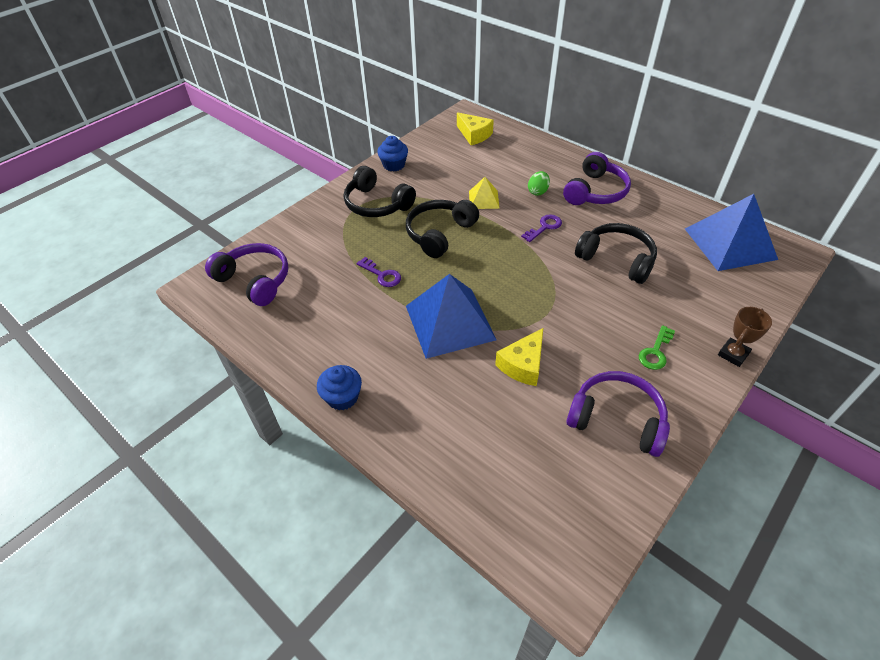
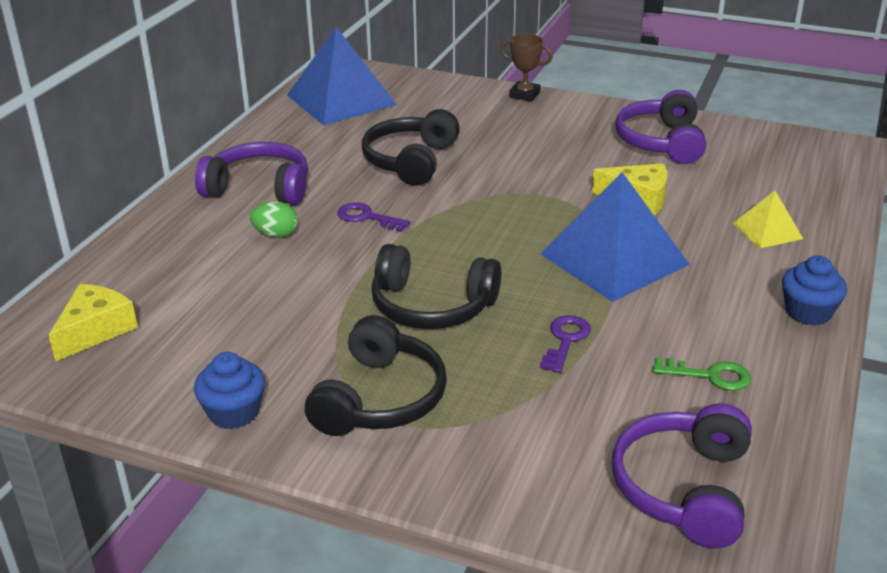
camera: 110 degrees left, 15 degrees down
yellow pyramid [469,177,500,209] -> yellow pyramid moved to [732,191,803,248]
green key [639,325,675,370] -> green key moved to [653,357,751,391]

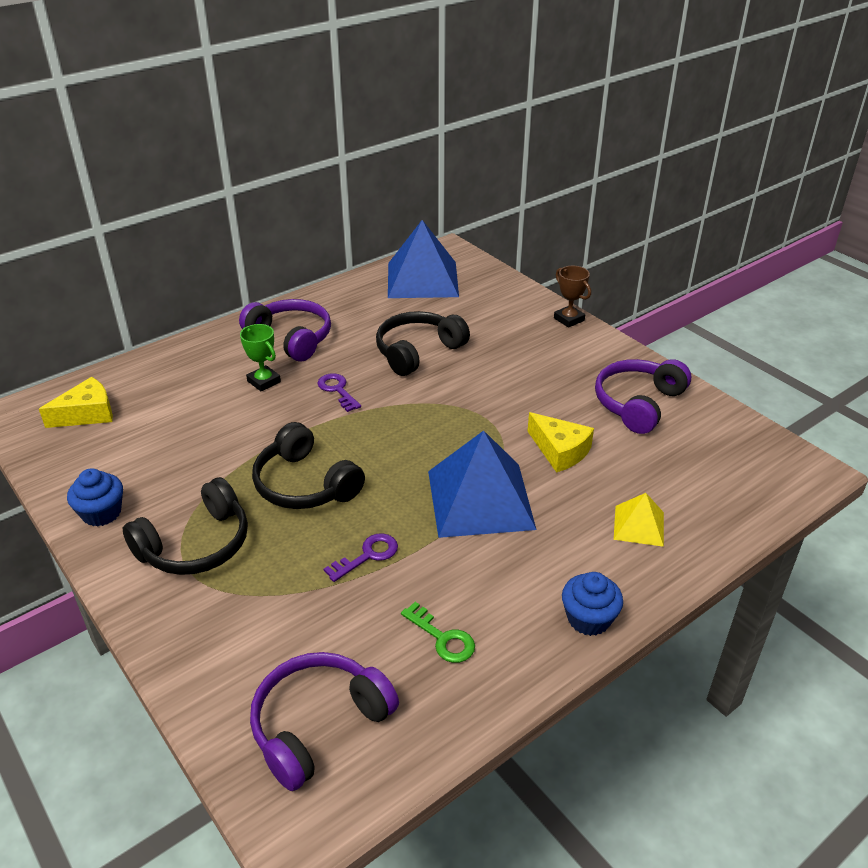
camera: 30 degrees right, 5 degrees up
green egg [250,201,298,238] -> green trophy [240,324,281,392]

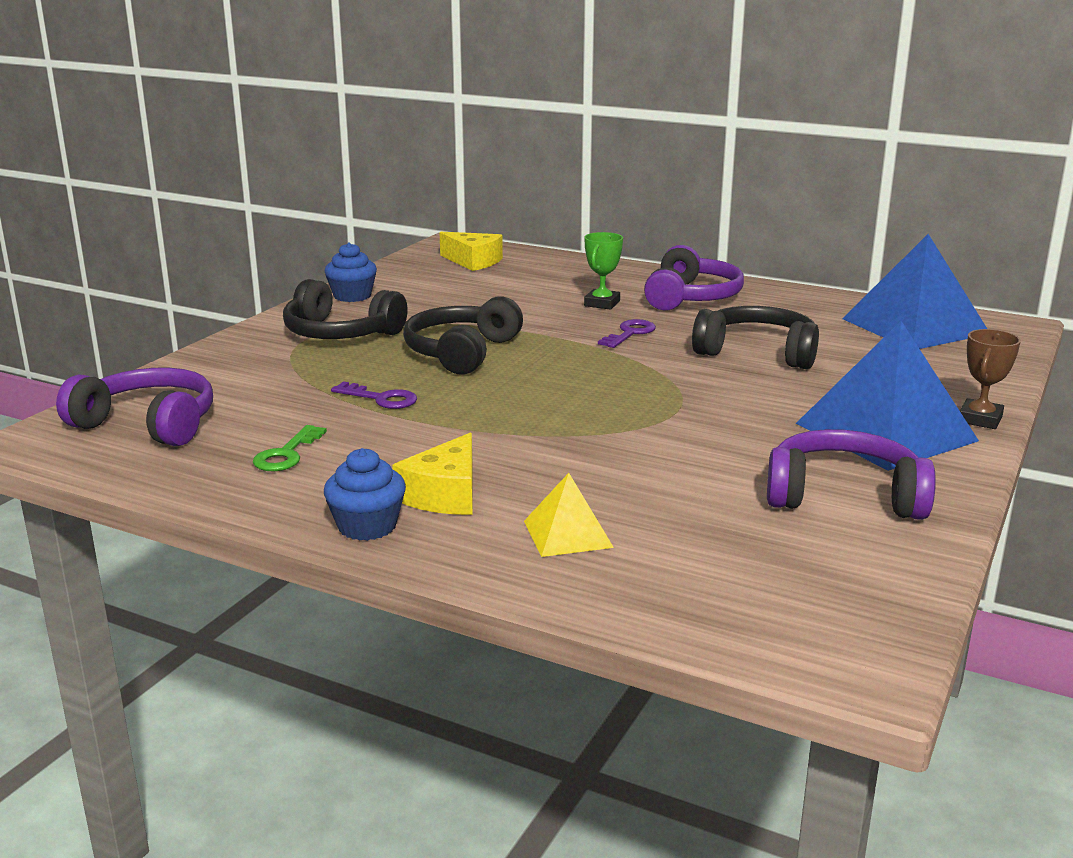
camera: 65 degrees right, 15 degrees down
blue pyramid [428,431,537,538] -> blue pyramid moved to [796,321,979,471]
yellow cheese [528,412,594,473] -> yellow cheese moved to [392,432,473,515]

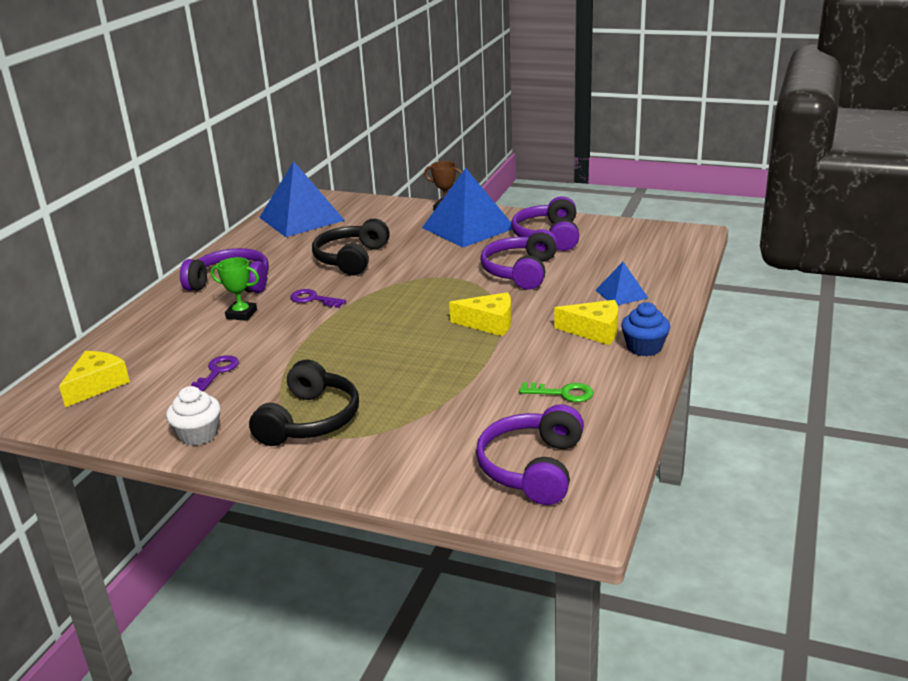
camera: 95 degrees left, 5 degrees up
blue cupcake [325,242,377,302] -> white cupcake [166,386,220,446]
purple key [331,381,417,409] -> purple key moved to [191,355,239,391]
black headphones [403,296,523,374] -> none
yellow pyramid [524,473,614,557] -> blue pyramid [596,262,648,305]
none -> yellow cheese [449,292,511,336]
none -> purple headphones [480,229,558,290]

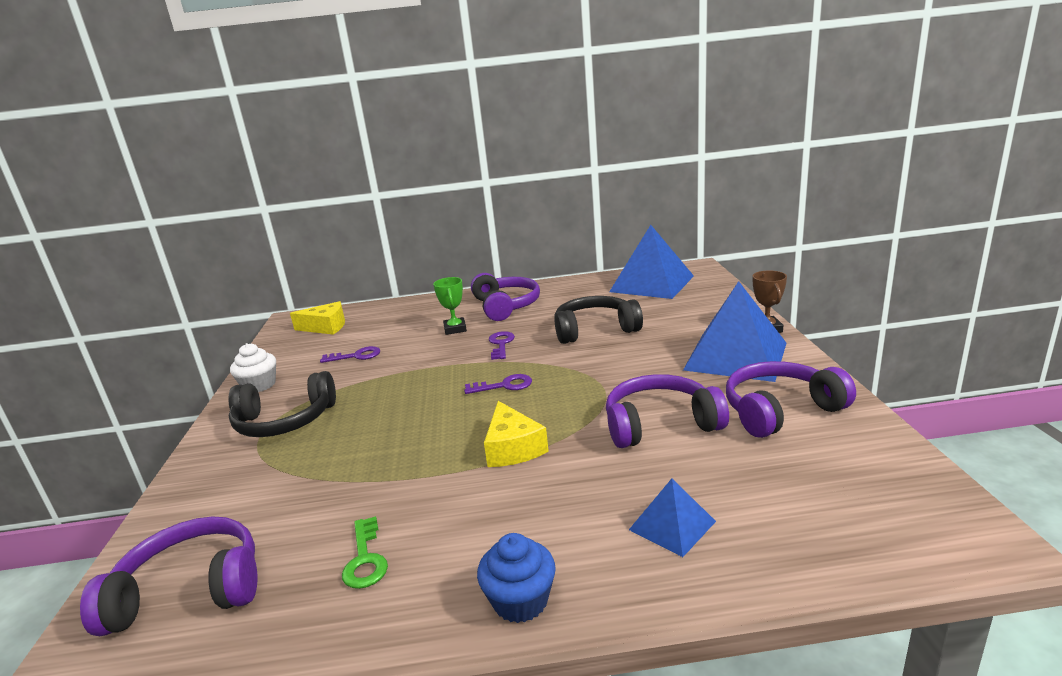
camera: 65 degrees right, 5 degrees down
yellow cheese [554,300,618,345] -> none
none -> purple key [464,374,532,394]

